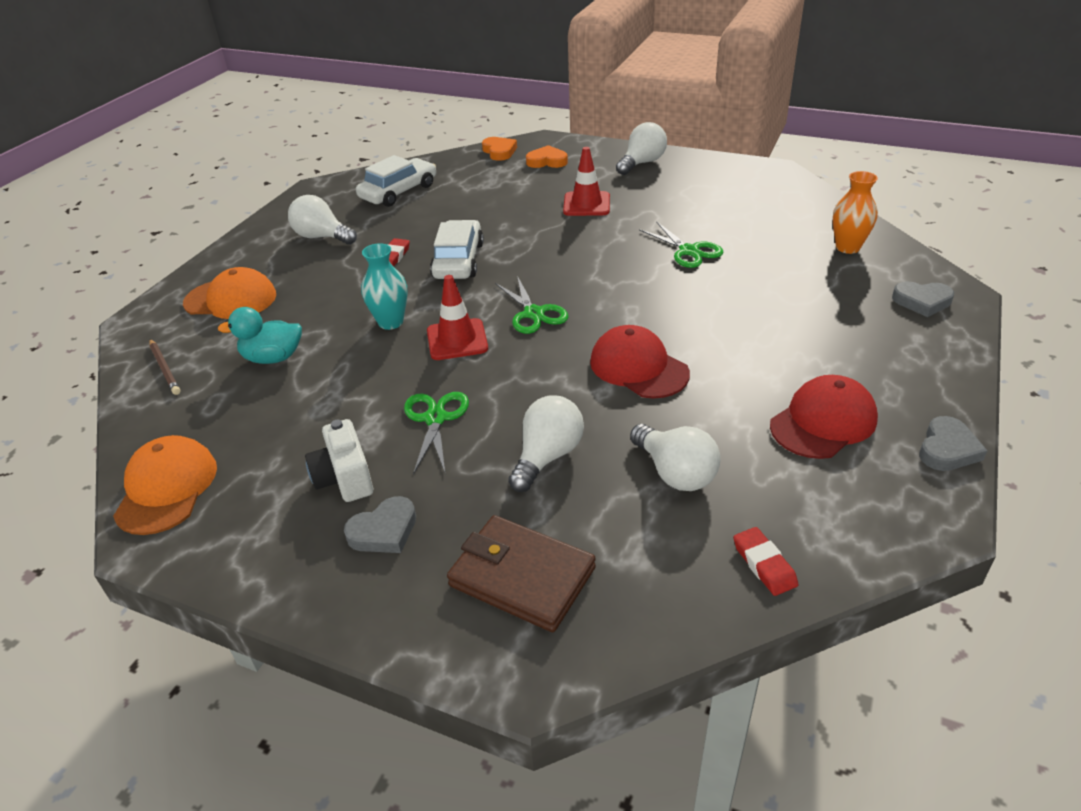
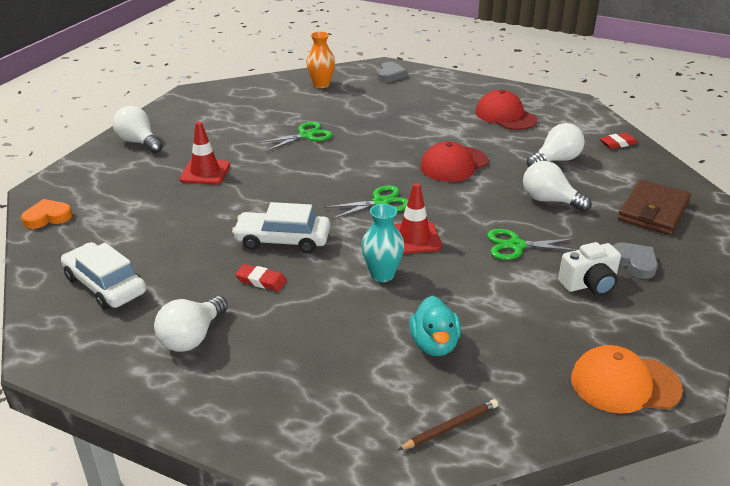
camera: 90 degrees left, 5 degrees down
orange cap [183,267,276,319] -> none
orange heart [526,145,568,168] -> none
grey heart [919,416,988,471] -> none

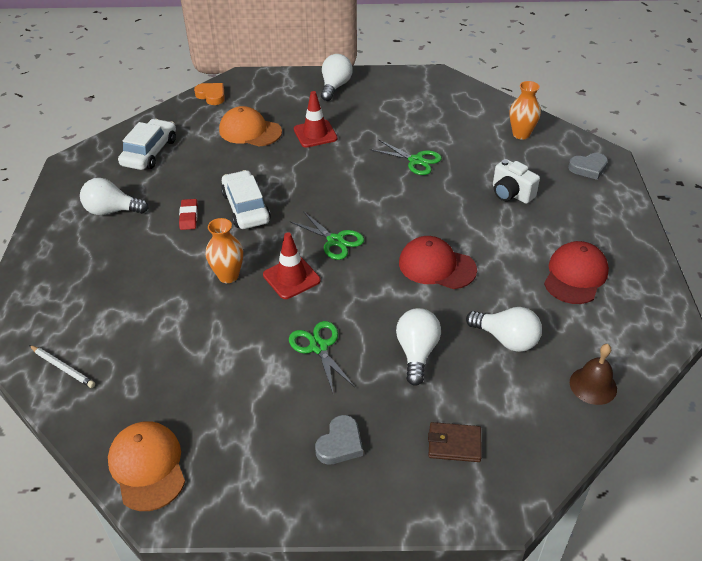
camera: 65 degrees right, 10 degrees up
turquoise vase [362,204,404,282] -> orange vase [206,218,243,283]
brown pencil [398,399,498,450] -> white pencil [29,345,95,388]
turquoise duck [409,296,461,356] -> none
white camera [558,242,621,296] -> white camera moved to [493,159,540,204]
red eraser [600,133,638,149] -> brown bell [570,344,617,405]
brown wallet [618,180,691,235] -> brown wallet [428,422,482,462], size x0.60
none -> orange cap [219,106,282,147]

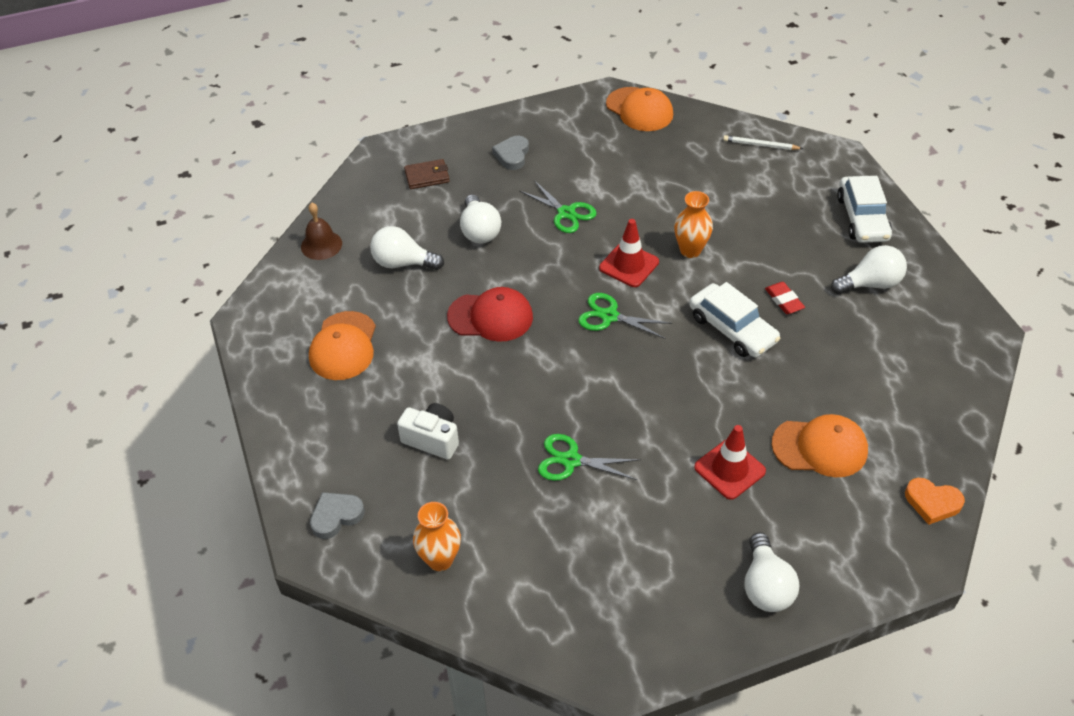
camera: 160 degrees right, 5 degrees up
white car [118,119,176,170] -> white car moved to [837,176,892,243]
red cap [544,241,609,304] -> orange cap [309,311,376,380]

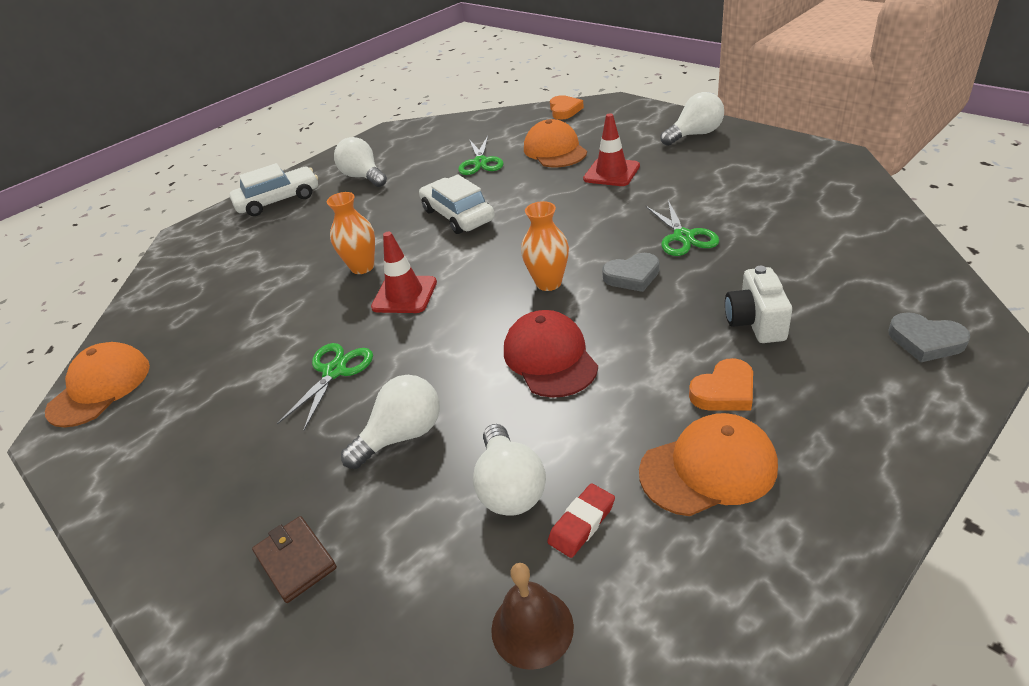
camera: 110 degrees left, 10 degrees down
orange vase [413,502,461,571] -> orange vase moved to [521,201,569,291]
grey heart [492,136,529,170] -> grey heart moved to [602,253,659,292]
green scissors [578,293,672,339] -> green scissors moved to [458,136,504,175]
white car [689,282,781,357] -> white car turned 60 degrees counterclockwise [419,174,495,234]
white pencil [723,135,803,150] -> none
red eraser [765,282,805,314] -> red eraser moved to [547,483,615,558]
none -> orange heart [689,358,753,411]

